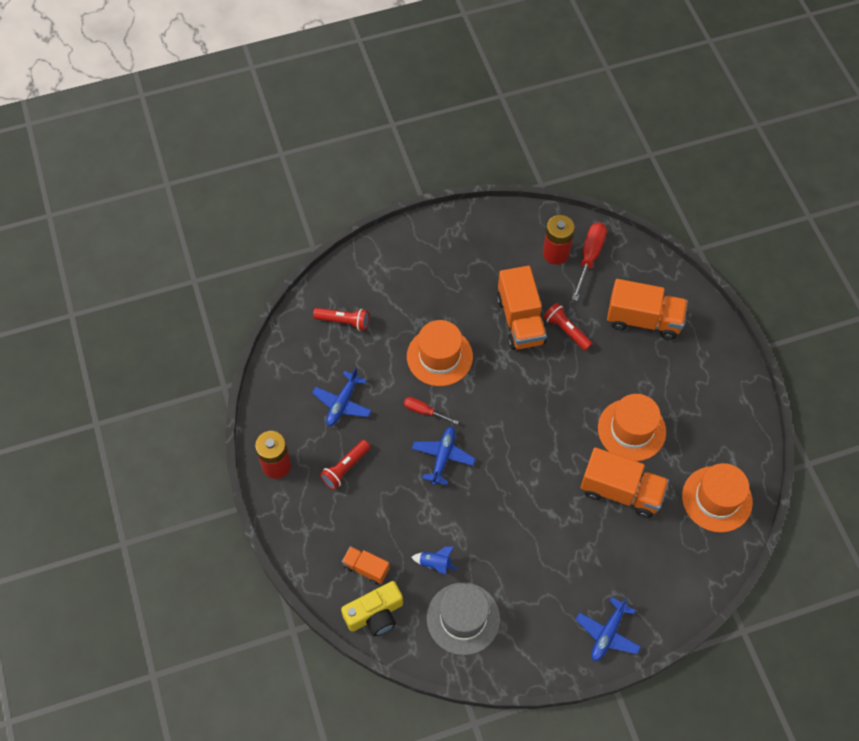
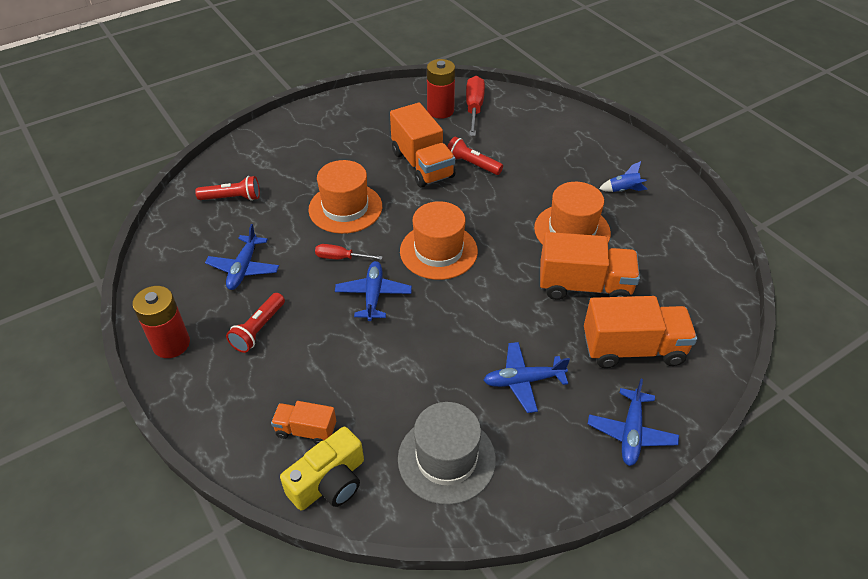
camera: 15 degrees left, 15 degrees down
blue rocket [411,546,458,574] -> blue rocket moved to [599,161,648,192]
orange truck [607,279,688,340] -> orange truck moved to [584,296,697,368]
orange hat [682,463,753,533] -> orange hat moved to [400,201,478,280]
none -> blue plane [483,342,570,413]

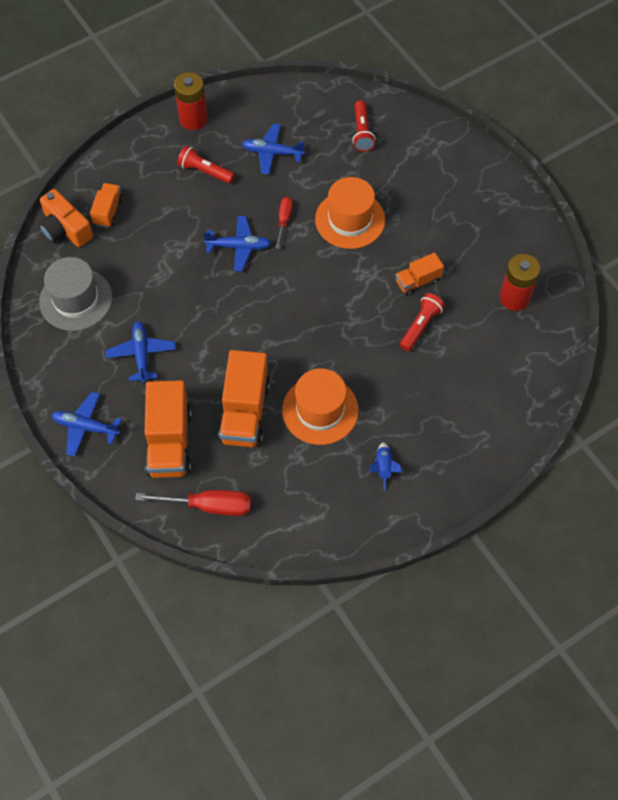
camera: 90 degrees right, 15 degrees up
yellow camera [280,427,364,511] -> orange camera [39,189,93,247]
orange truck [390,103,455,188] -> orange truck [395,253,444,296], size x0.54
orange hat [400,201,478,280] -> none
red screwdriver [466,76,485,136] -> red screwdriver moved to [135,490,251,516]

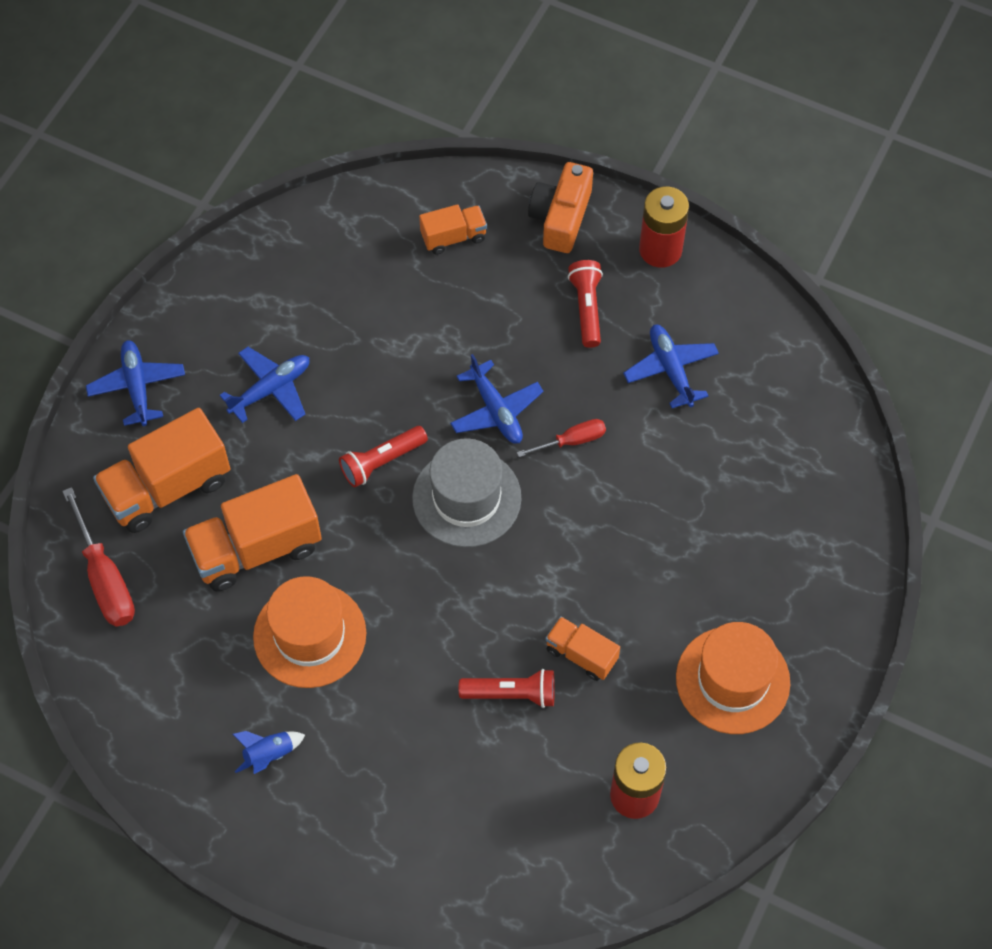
camera: 60 degrees right, 0 degrees up
orange camera [39,189,93,247] -> orange camera moved to [528,162,593,253]
grey hat [39,257,112,331] -> grey hat moved to [412,438,522,547]
orange hat [315,177,385,249] -> orange hat moved to [676,622,790,734]
red flashlight [352,100,375,152] -> red flashlight moved to [339,426,428,487]

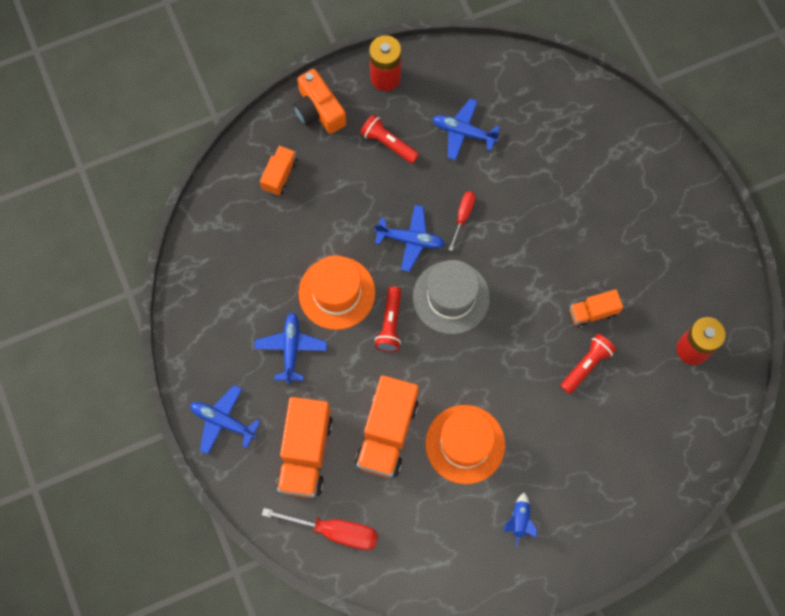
camera: 50 degrees left, 10 degrees up
orange hat [676,622,790,734] -> orange hat moved to [298,255,375,330]

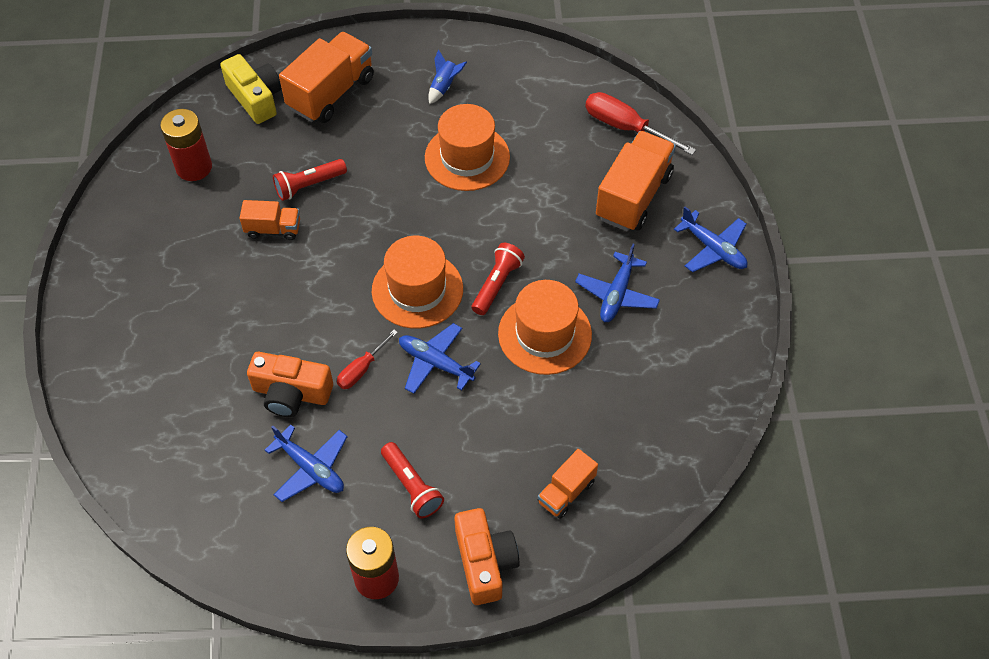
camera: 160 degrees left, 15 degrees down
orange truck [355,375,418,478] -> orange truck moved to [279,32,374,123]
grey hat [413,260,490,334] -> orange hat [372,236,463,329]
none -> yellow camera [220,54,282,124]
none -> orange camera [247,352,333,417]

